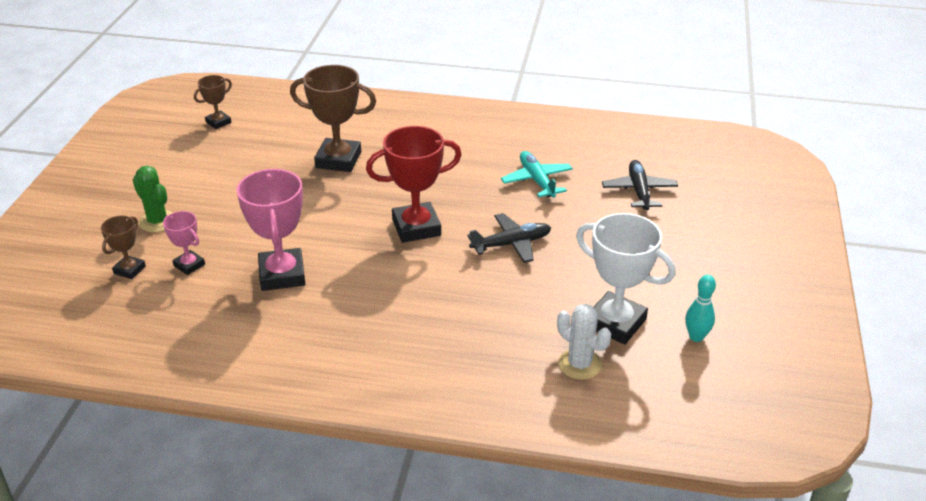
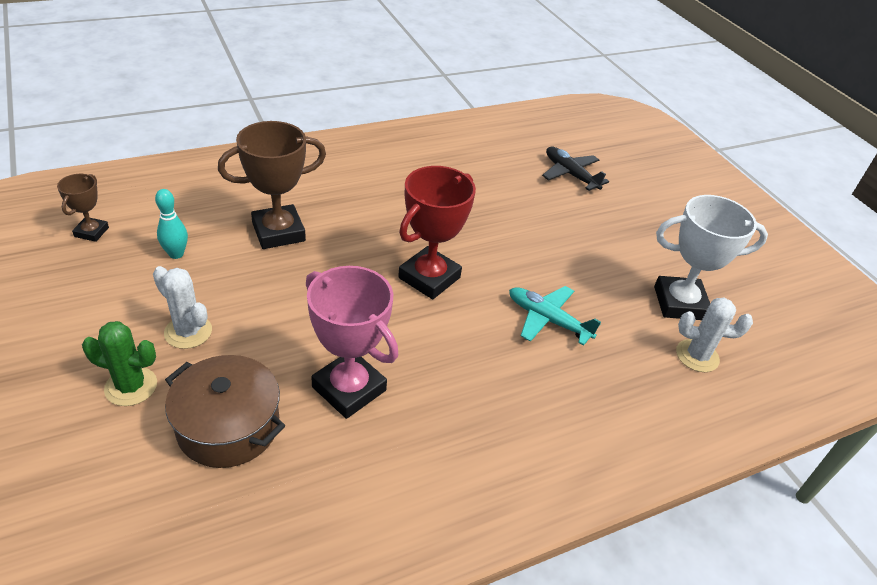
camera: 40 degrees left, 5 degrees up
brown trophy [101,216,146,279] -> none
pink trophy [163,211,205,275] -> brown pot [165,355,285,468]
black plane [467,213,551,263] -> none
turquoise plane [501,151,573,198] -> turquoise plane moved to [509,286,601,346]
turquoise bowling pin [685,275,716,342] -> turquoise bowling pin moved to [155,189,188,259]
none -> white cactus [153,266,212,349]

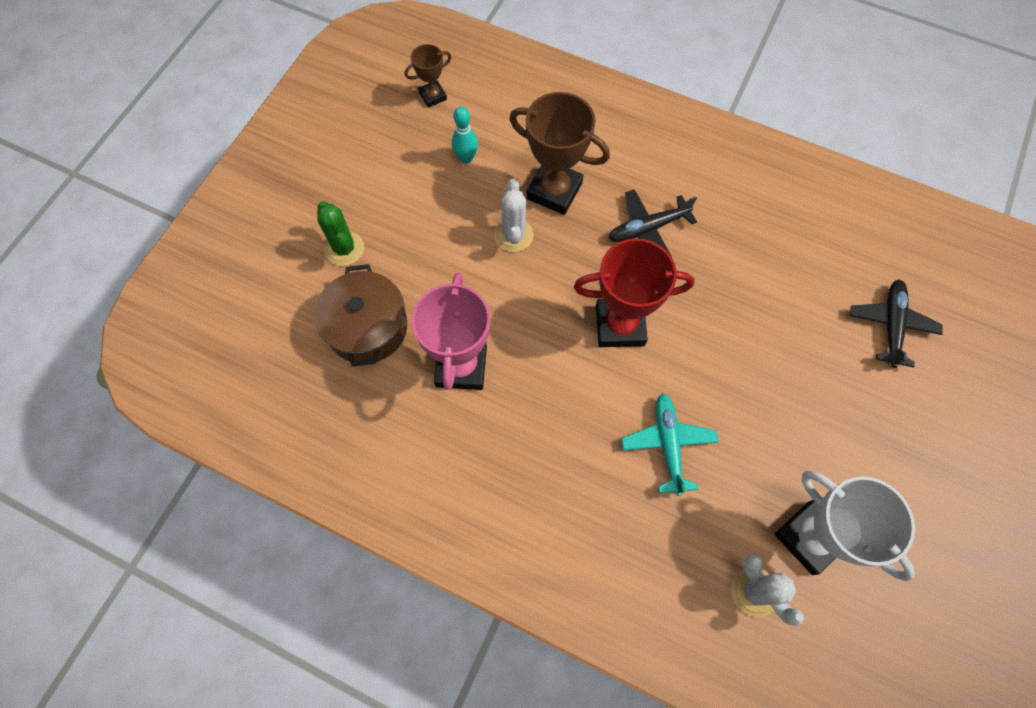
camera: 55 degrees right, 25 degrees up
white cactus [153,266,212,349] -> white cactus moved to [494,178,534,252]
none -> black plane [609,189,697,257]

